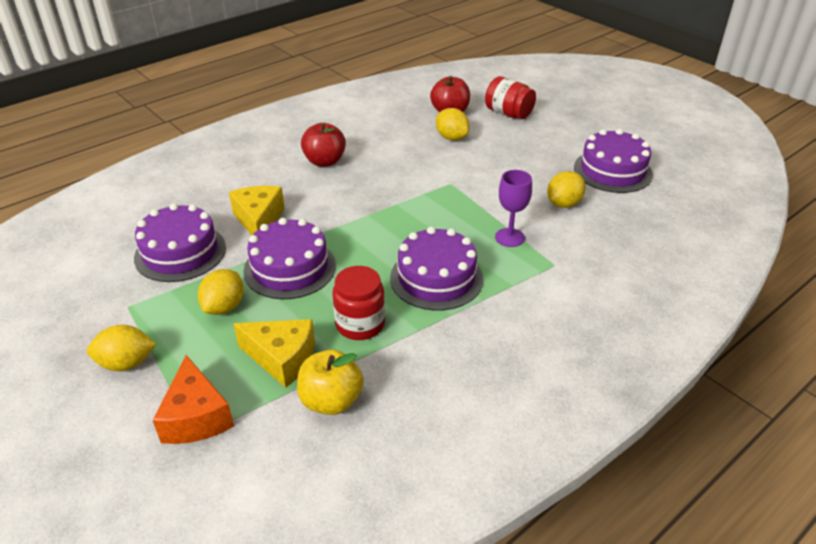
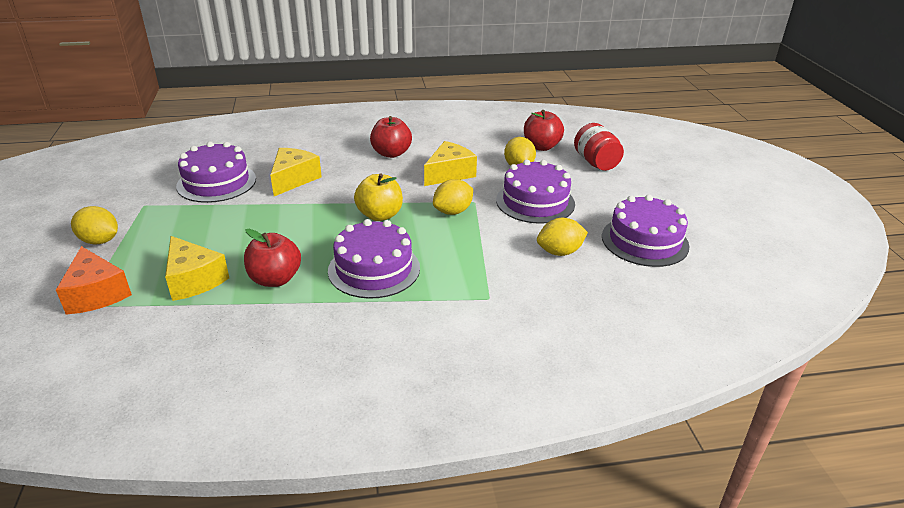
camera: 30 degrees right, 5 degrees down
orange cheese [152,355,234,444] -> orange cheese turned 45 degrees counterclockwise [56,246,132,315]
yellow lemon [198,269,244,315] -> yellow lemon moved to [433,179,473,215]
purple cake [243,218,336,299] -> purple cake moved to [496,160,575,224]
yellow apple [297,349,364,415] -> yellow apple moved to [354,173,403,221]
red jar [332,266,385,340] -> red apple [244,229,301,287]
purple goblet [495,170,532,247] -> none
none -> yellow cheese [424,141,477,186]

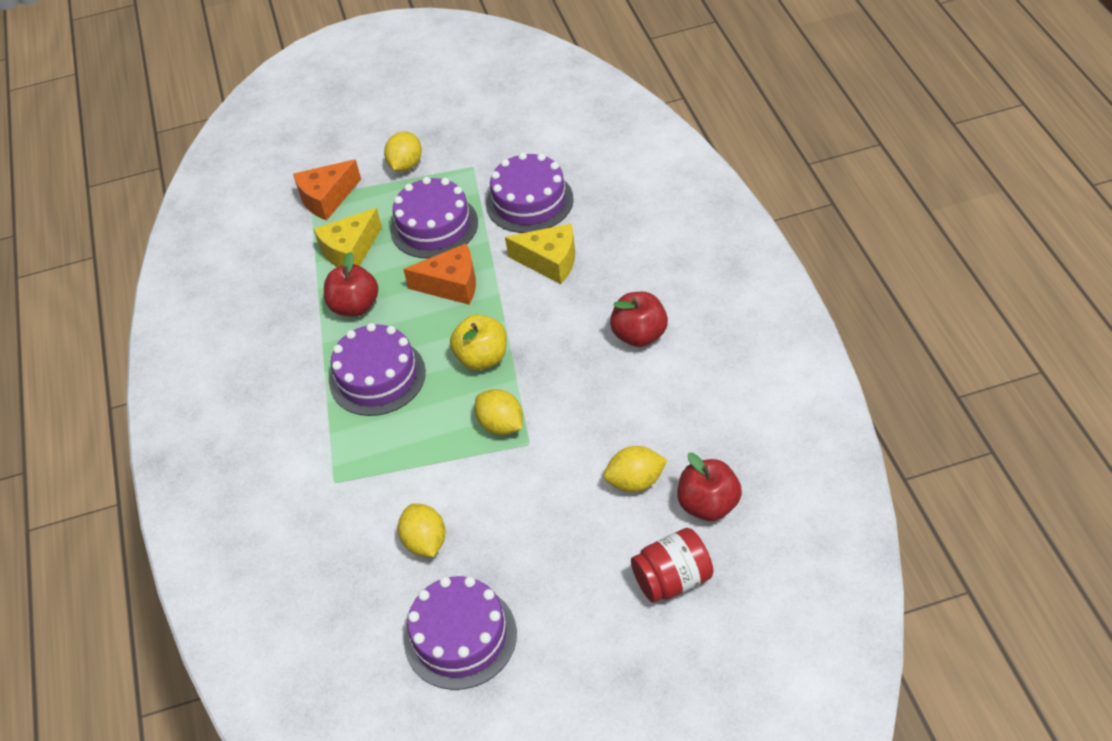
camera: 90 degrees right, 15 degrees up
yellow cheese [424,141,477,186] -> none
purple cake [496,160,575,224] -> purple cake moved to [390,177,478,259]
none -> orange cheese [403,244,476,305]

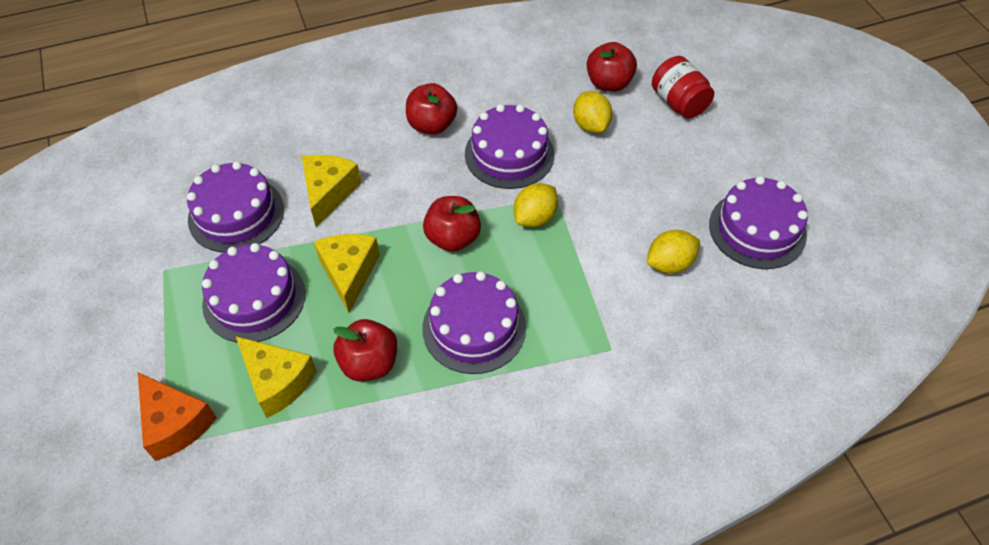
camera: 100 degrees left, 5 degrees up
yellow lemon [384,132,422,172] -> none
orange cheese [403,244,476,305] -> yellow cheese [314,234,380,313]
yellow apple [450,315,507,370] -> red apple [423,196,481,252]
none -> purple cake [465,104,554,189]

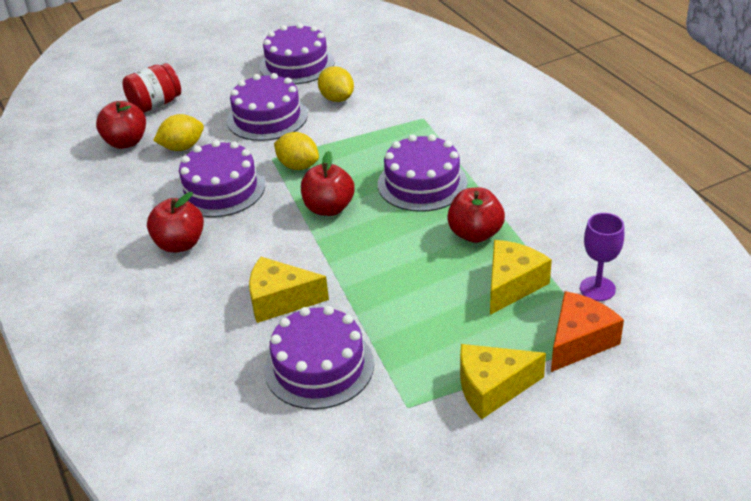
camera: 95 degrees left, 15 degrees down
purple cake [202,243,305,343] -> purple cake moved to [227,73,308,141]
yellow cheese [314,234,380,313] -> yellow cheese moved to [460,344,546,419]
none -> purple goblet [580,213,624,301]

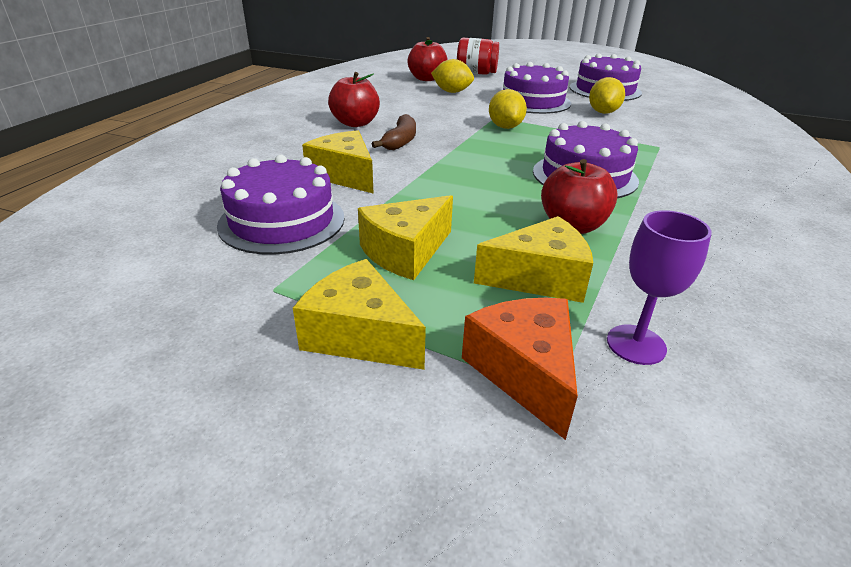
camera: 45 degrees right, 5 degrees down
purple cake [176,140,265,217] -> none
red apple [301,151,355,216] -> none
orange cheese [551,291,624,372] -> orange cheese turned 105 degrees counterclockwise [462,298,578,440]
none -> yellow cheese [358,195,453,280]
none -> brown banana [372,114,416,150]

